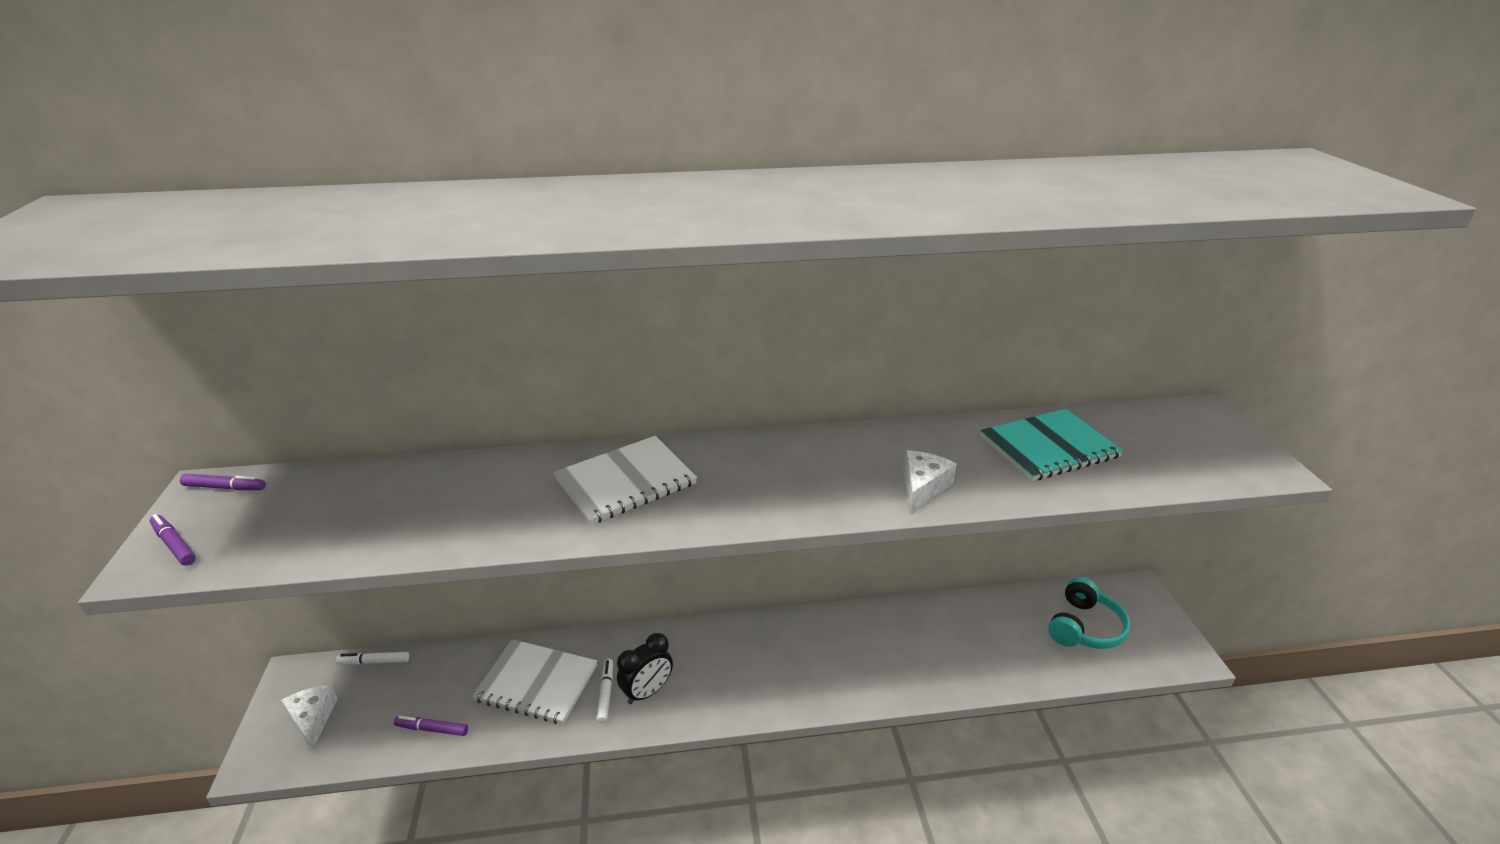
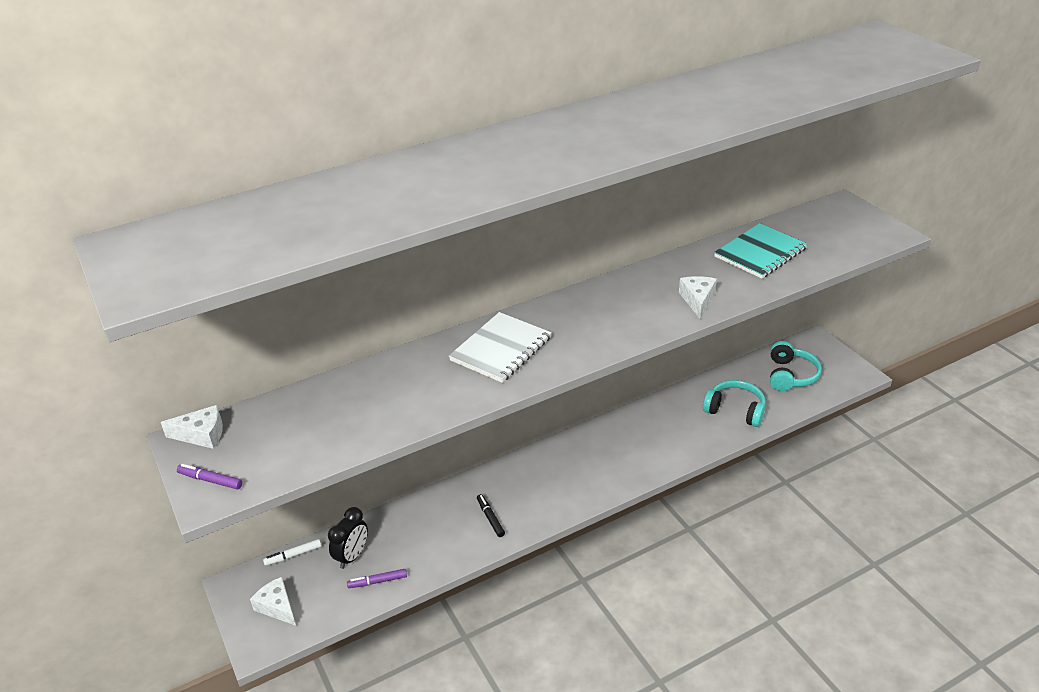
camera: 20 degrees left, 5 degrees up
purple marker [180,474,266,490] -> white cheese [161,405,223,449]
white notebook [472,639,597,724] -> none
white marker [596,659,613,723] -> black marker [477,494,505,537]
black clock [617,633,673,704] -> black clock moved to [328,507,368,569]
none -> turquoise headphones [703,380,766,427]

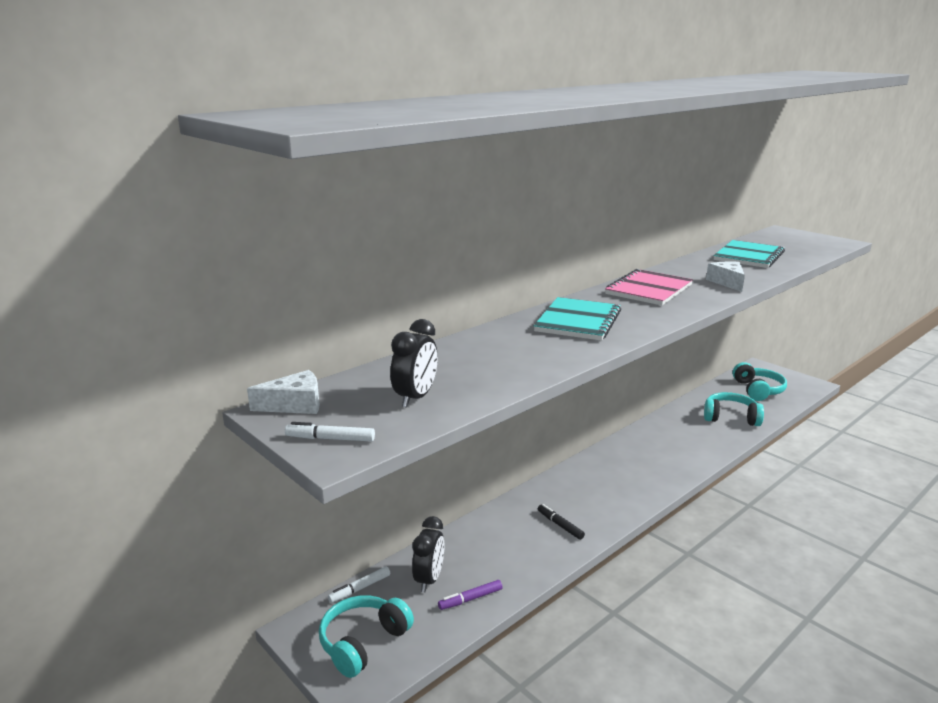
camera: 15 degrees left, 15 degrees down
purple marker [177,464,242,490] -> white marker [285,422,375,442]
white cheese [250,577,296,626] -> turquoise headphones [319,595,414,678]
white notebook [449,312,552,383] -> turquoise notebook [534,297,621,341]
none -> black clock [390,319,438,407]
none -> pink notebook [605,269,693,305]

